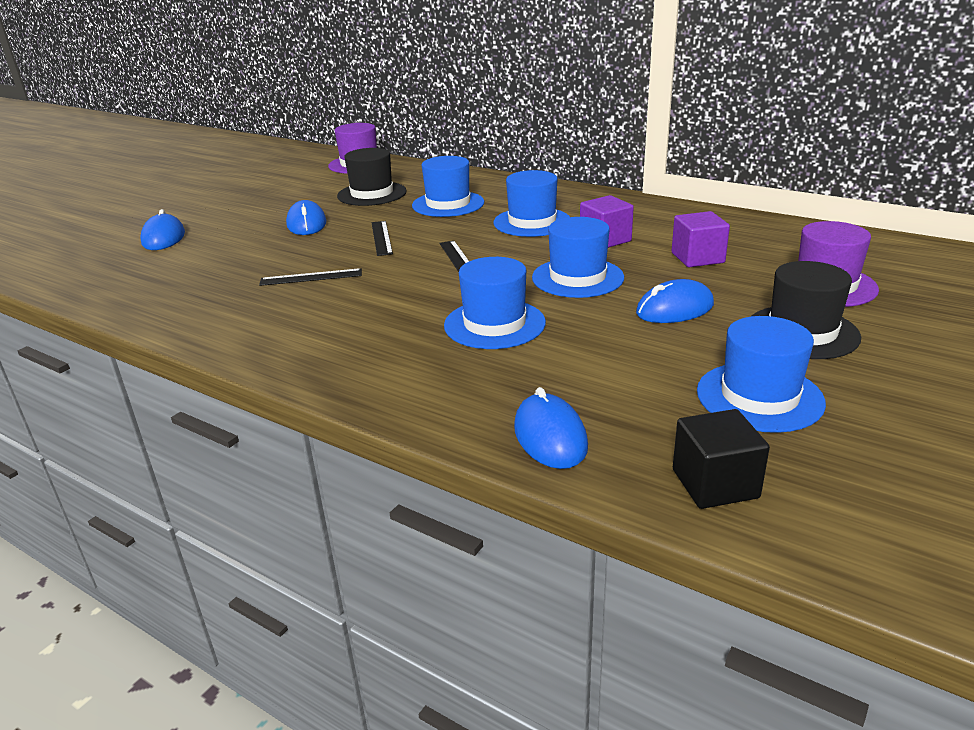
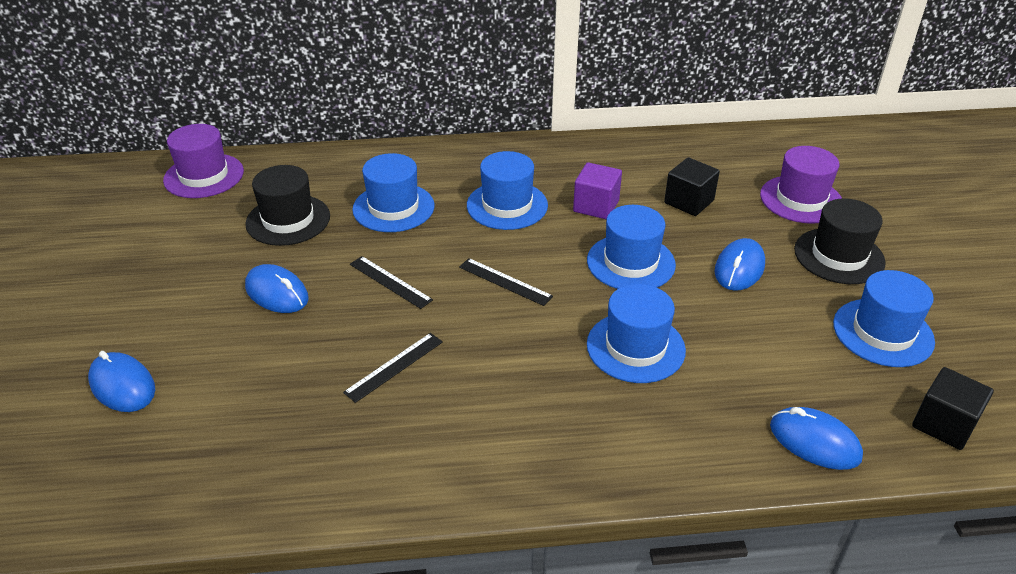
camera: 40 degrees left, 10 degrees up
purple cube [672,211,730,267] -> black cube [664,158,720,216]

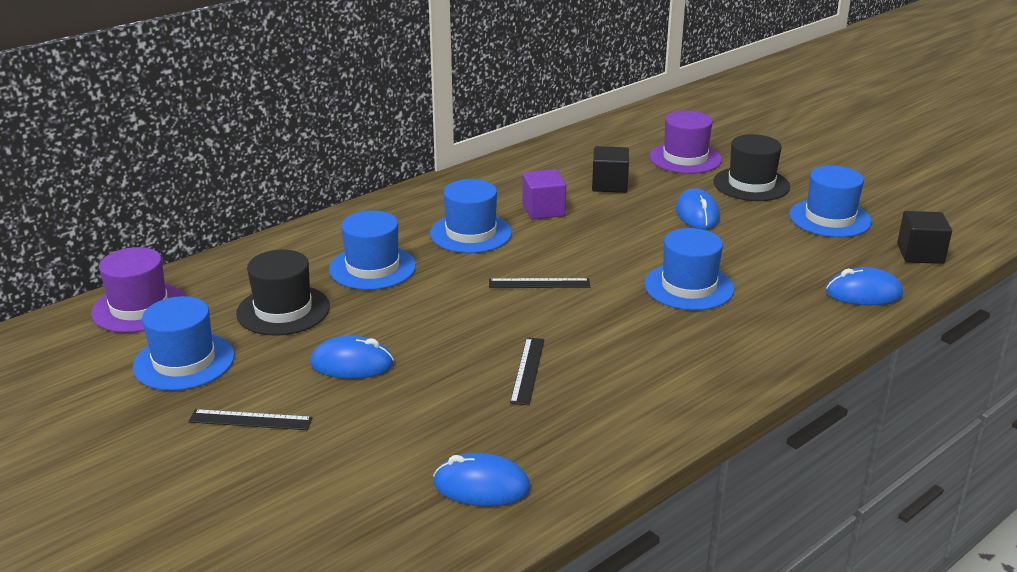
camera: 35 degrees left, 10 degrees down
blue mouse [88,351,155,412] -> blue mouse moved to [433,453,531,506]
black ruler [350,256,433,309] -> black ruler moved to [188,409,313,430]
blue hat [587,205,676,289] -> blue hat moved to [133,296,235,391]

